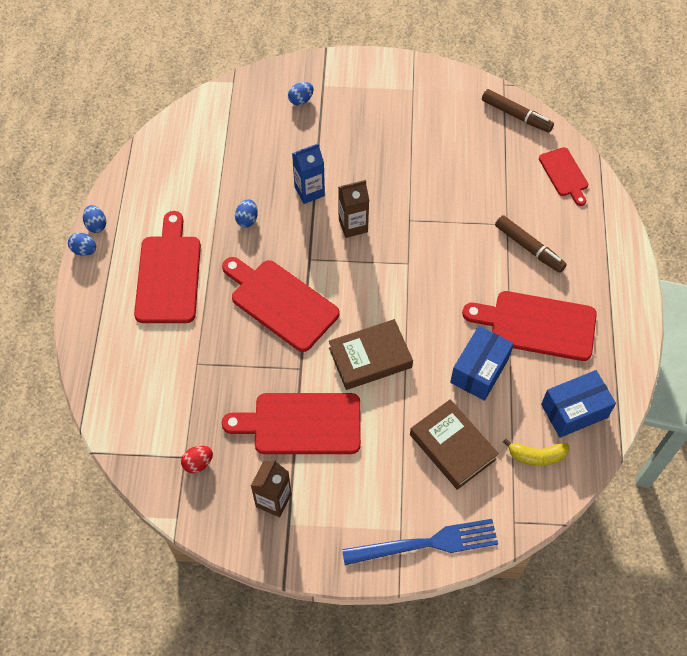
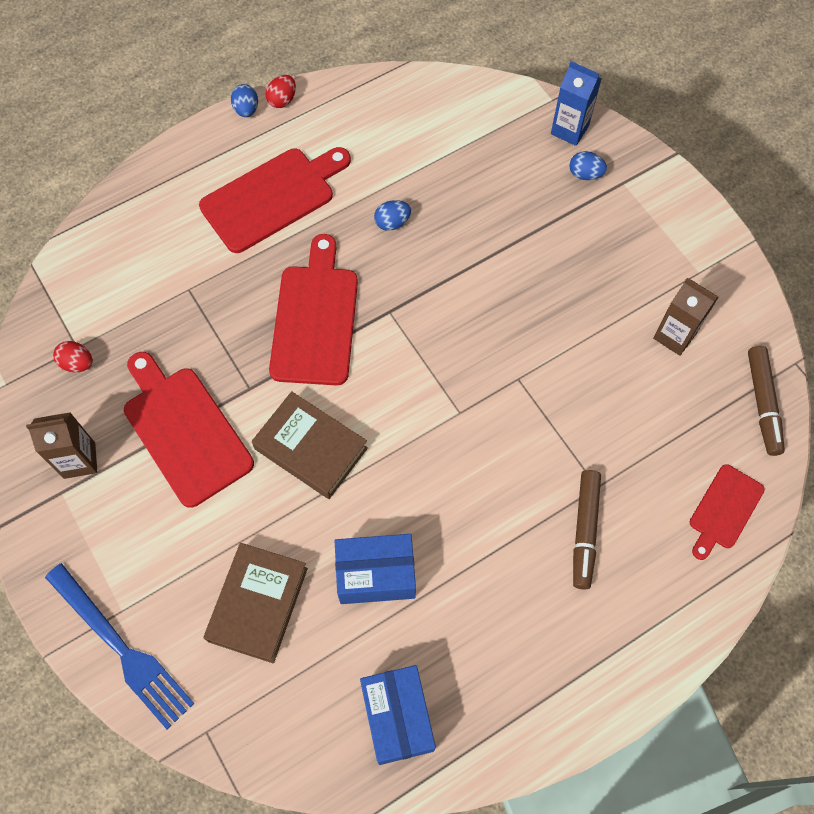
camera: 55 degrees right, 5 degrees up
blue egg [83,205,106,233] -> red egg [266,75,296,108]
blue carton [292,143,325,204] -> blue carton moved to [551,61,602,146]
brown carton [338,180,369,238] -> brown carton moved to [653,278,718,356]
red cutting board [462,291,597,361] -> none
yellow banana [503,439,569,466] -> none
blue box [541,370,616,438] -> blue box turned 45 degrees clockwise [360,665,436,765]

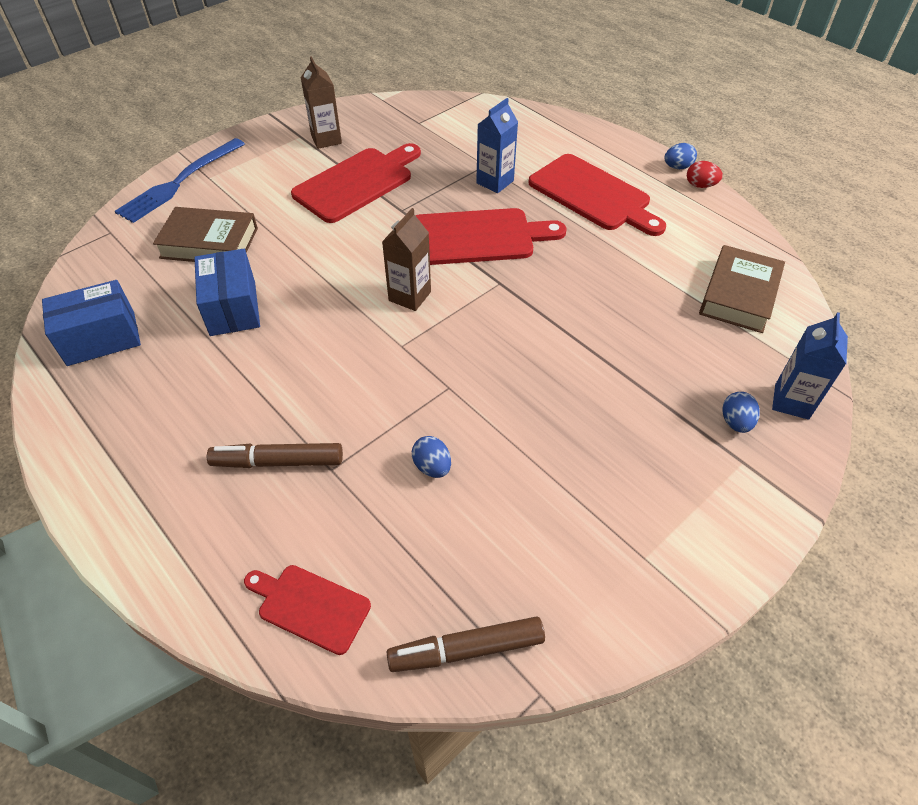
camera: 80 degrees right, 15 degrees down
red egg [53,341,93,372] -> none
brown book [252,391,368,499] -> brown book moved to [699,245,785,333]
blue egg [374,200,411,231] -> blue egg moved to [412,436,451,478]
brown carton [653,278,718,356] -> brown carton moved to [382,208,431,311]
none -> blue carton [476,98,518,193]

